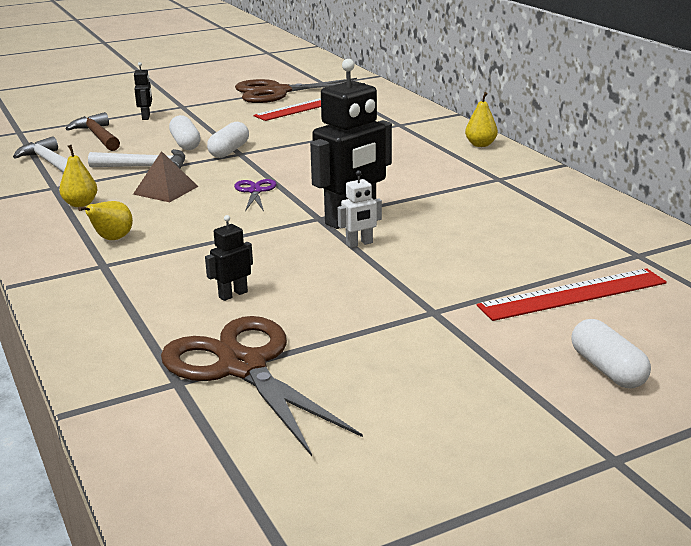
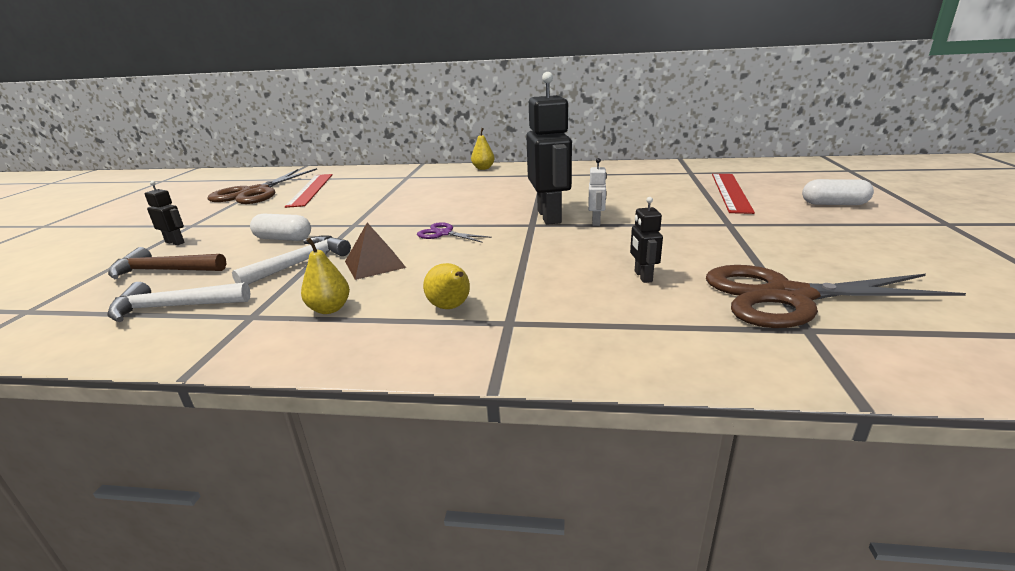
camera: 55 degrees left, 0 degrees up
white capsule [207,122,249,158] -> none

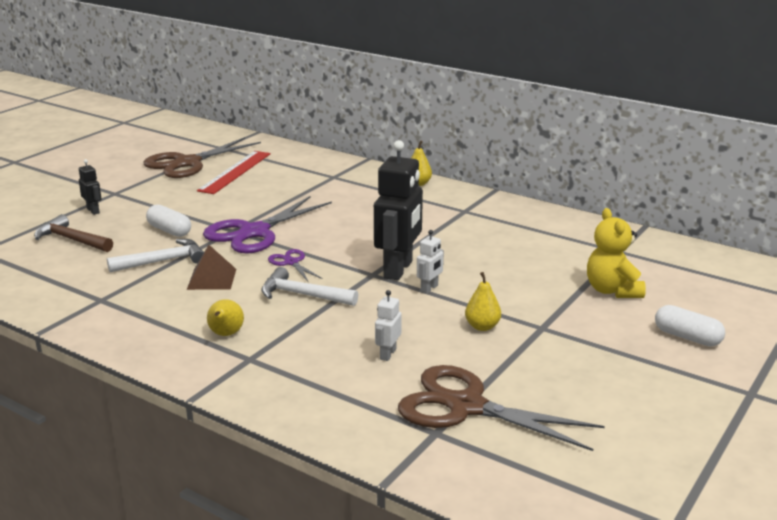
camera: 25 degrees right, 0 degrees up
white hammer [107,282,251,322] -> white hammer moved to [261,267,358,306]
yellow pear [301,238,350,314] -> yellow pear moved to [465,272,501,331]
black robot [630,197,663,283] -> white robot [375,290,402,361]
red ruler [712,174,755,214] -> yellow teddy bear [587,208,646,298]
none -> purple scissors [203,196,332,254]

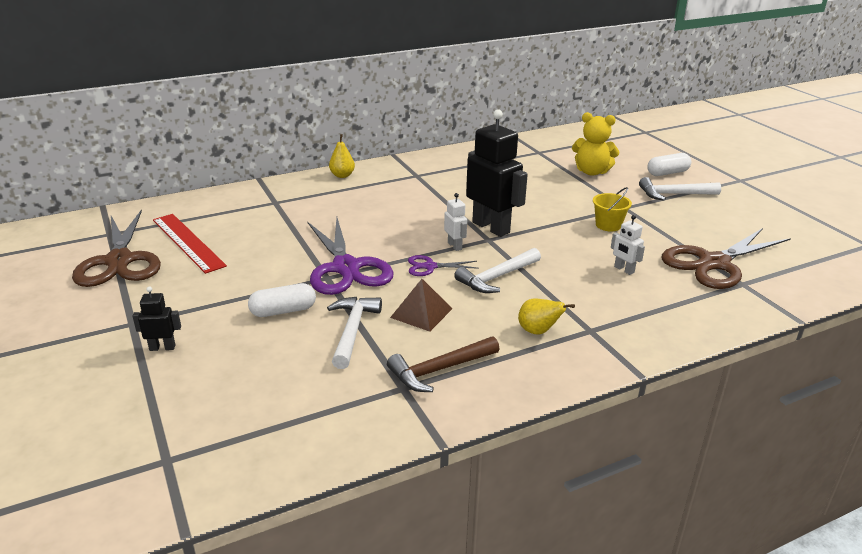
camera: 60 degrees left, 5 degrees up
brown hammer [34,214,113,252] -> brown hammer moved to [387,336,499,392]
white robot [417,230,444,294] -> white robot moved to [444,193,467,251]
yellow pear [465,272,501,331] -> yellow bucket [593,187,632,232]
none -> white hammer [639,177,721,201]

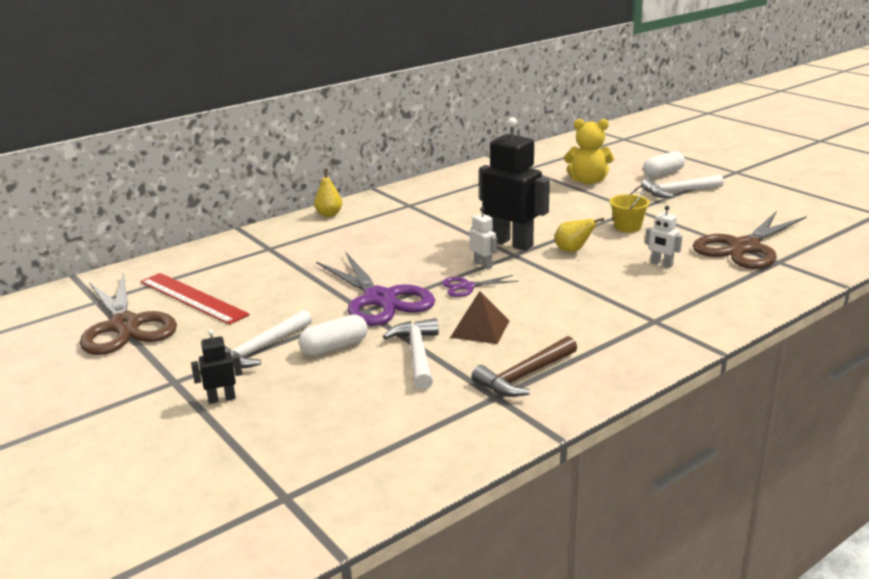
camera: 10 degrees left, 5 degrees down
white hammer [454,248,541,293] -> white hammer moved to [225,310,312,368]
yellow pear [518,298,575,335] -> yellow pear moved to [555,218,604,252]

